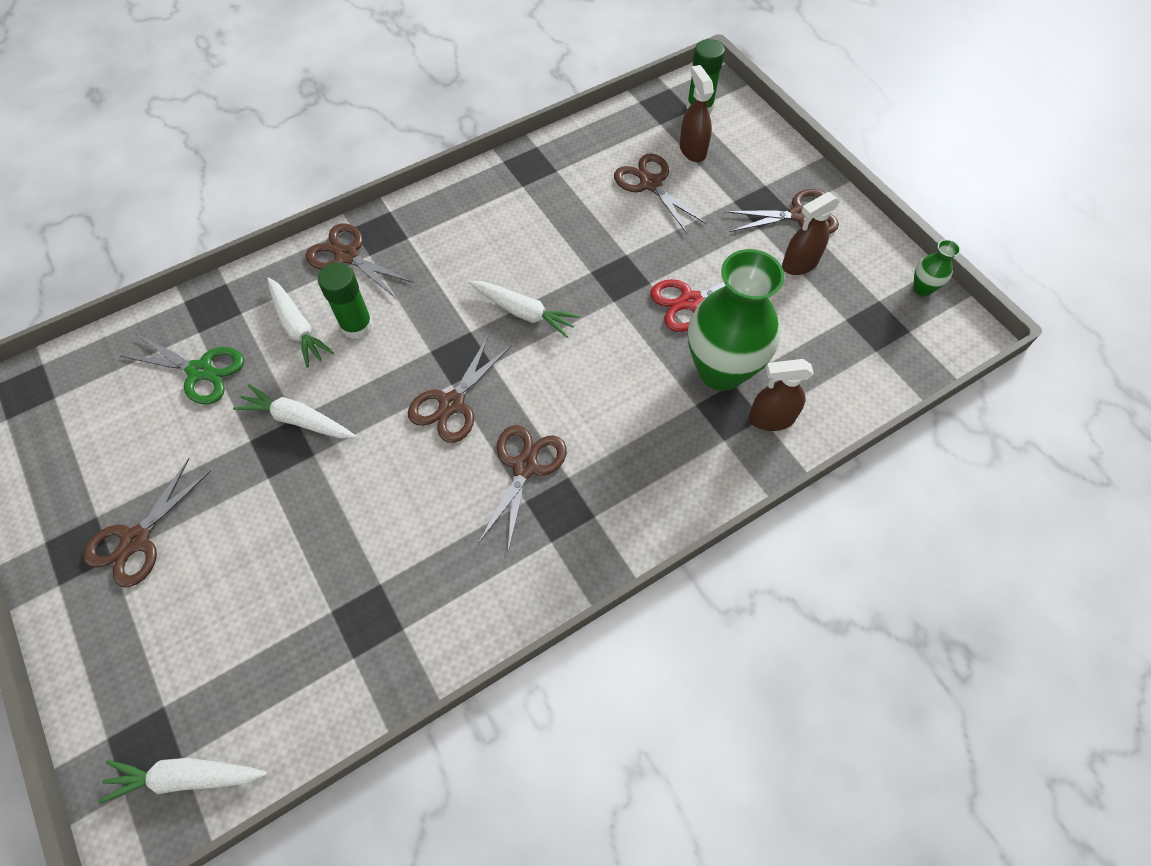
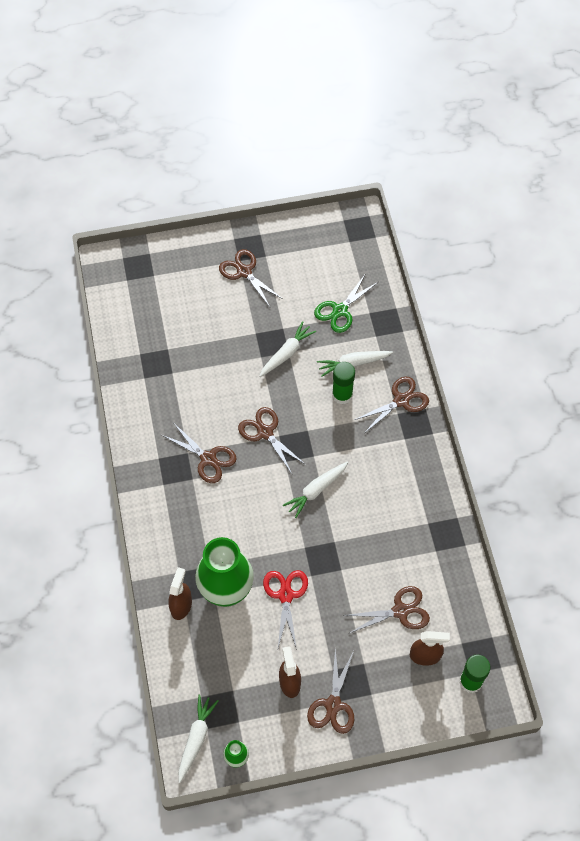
camera: 110 degrees right, 0 degrees up
white carrot [98,758,267,804] -> white carrot moved to [178,695,218,783]

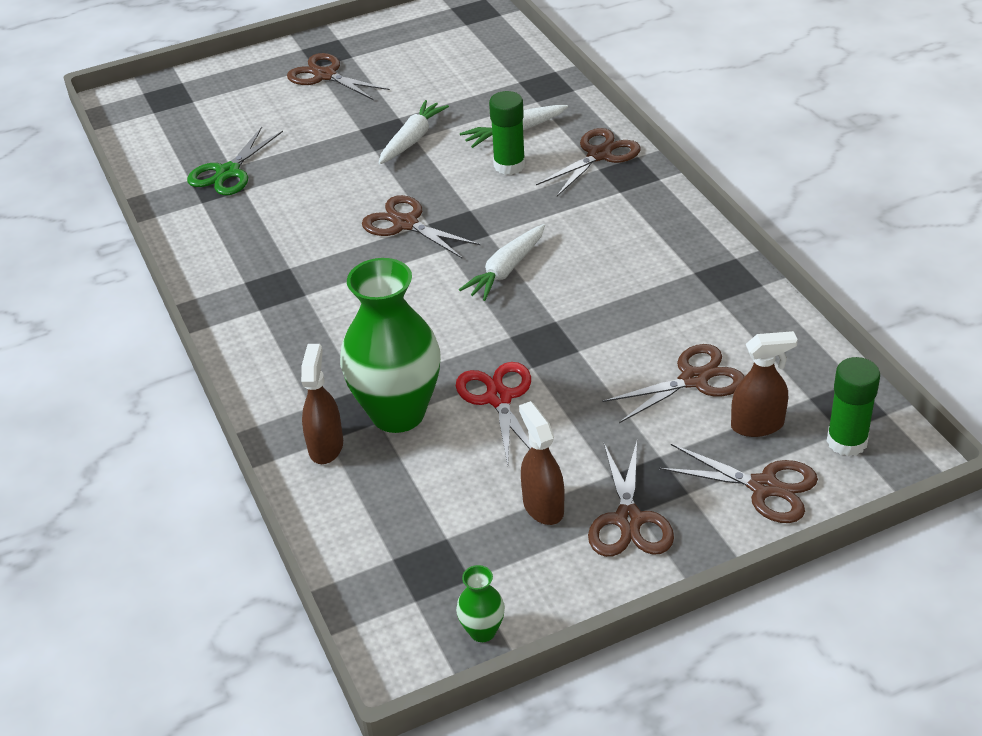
camera: 10 degrees left, 20 degrees down
brown scissors [162,423,237,483] -> brown scissors moved to [659,444,818,523]
white carrot [178,695,218,783] -> none
green scissors [314,273,378,333] -> green scissors moved to [187,127,283,195]

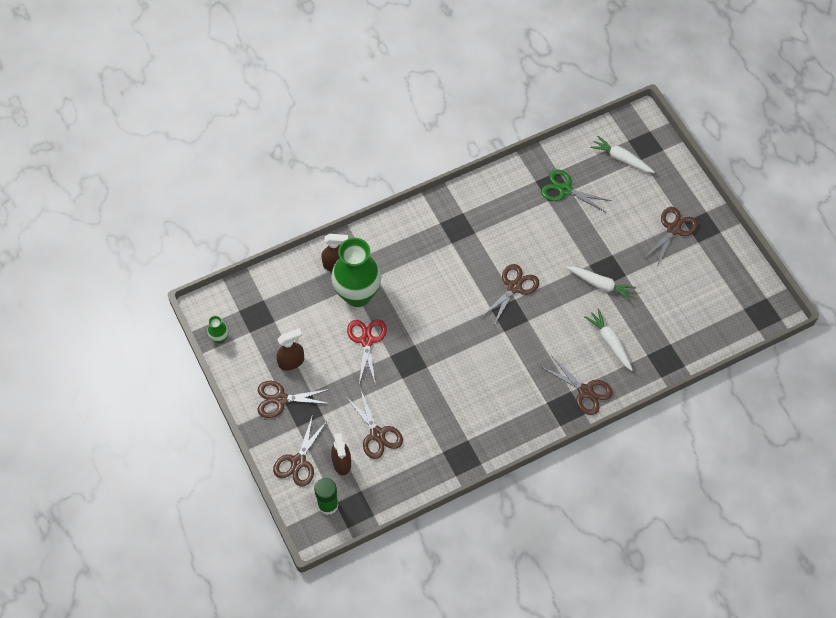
camera: 85 degrees right, 20 degrees up
red scissors [456,362,531,465] -> red scissors turned 75 degrees counterclockwise [347,319,387,385]
white carrot [459,224,545,301] -> white carrot moved to [590,136,655,173]
green glue stick [489,91,525,175] -> none

